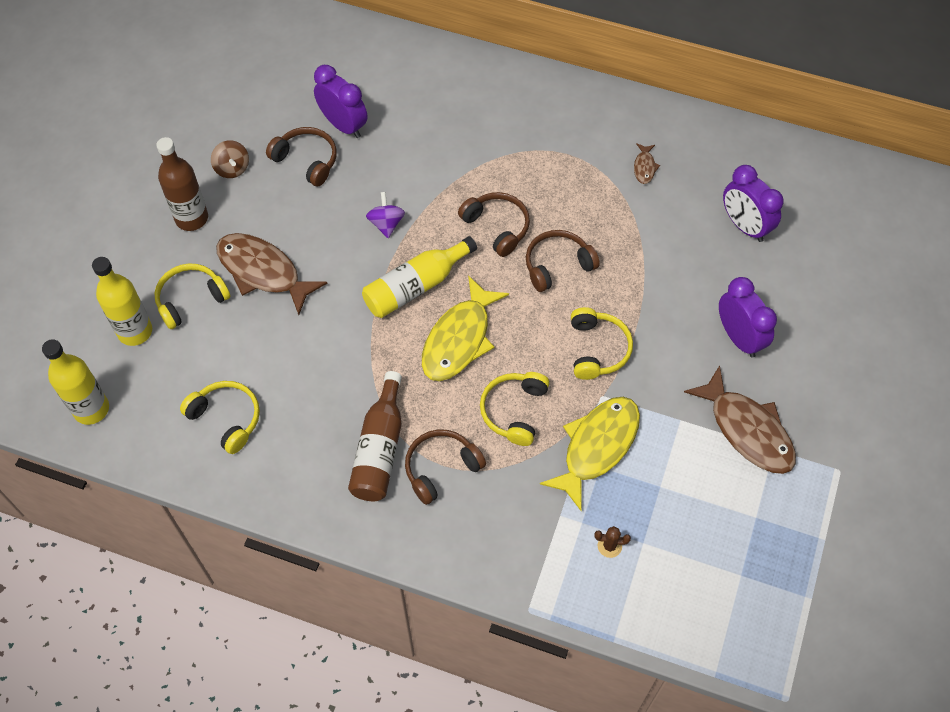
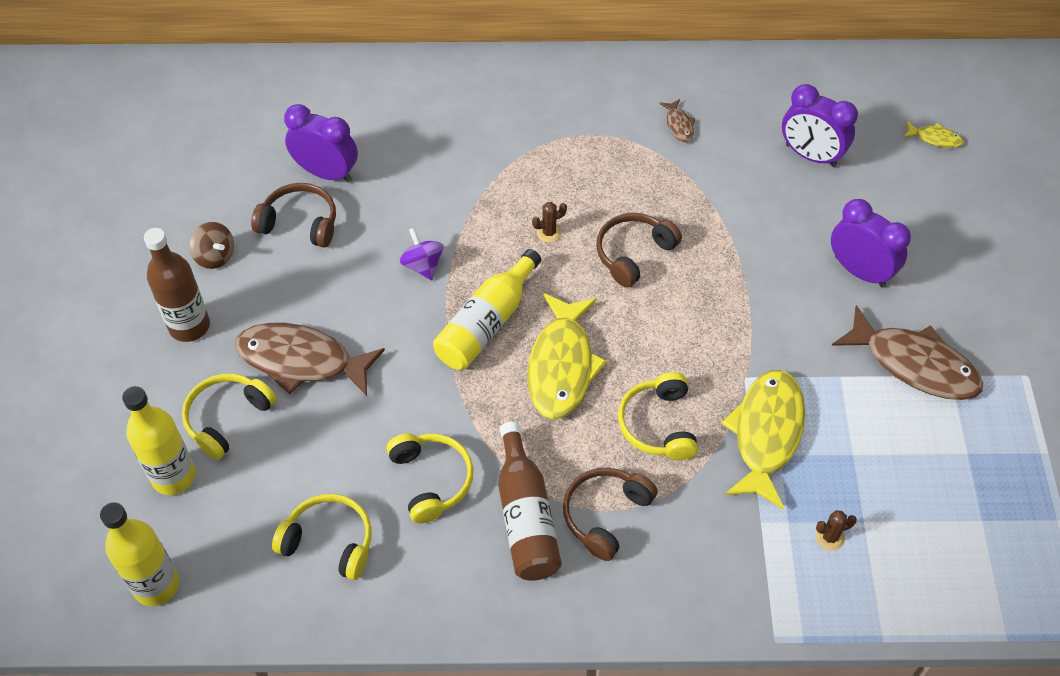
camera: 20 degrees left, 5 degrees down
brown headphones [458,192,530,257] -> brown cactus [532,202,567,243]
yellow headphones [571,307,633,380] -> yellow headphones moved to [386,433,474,524]
none -> yellow fish [903,121,963,148]

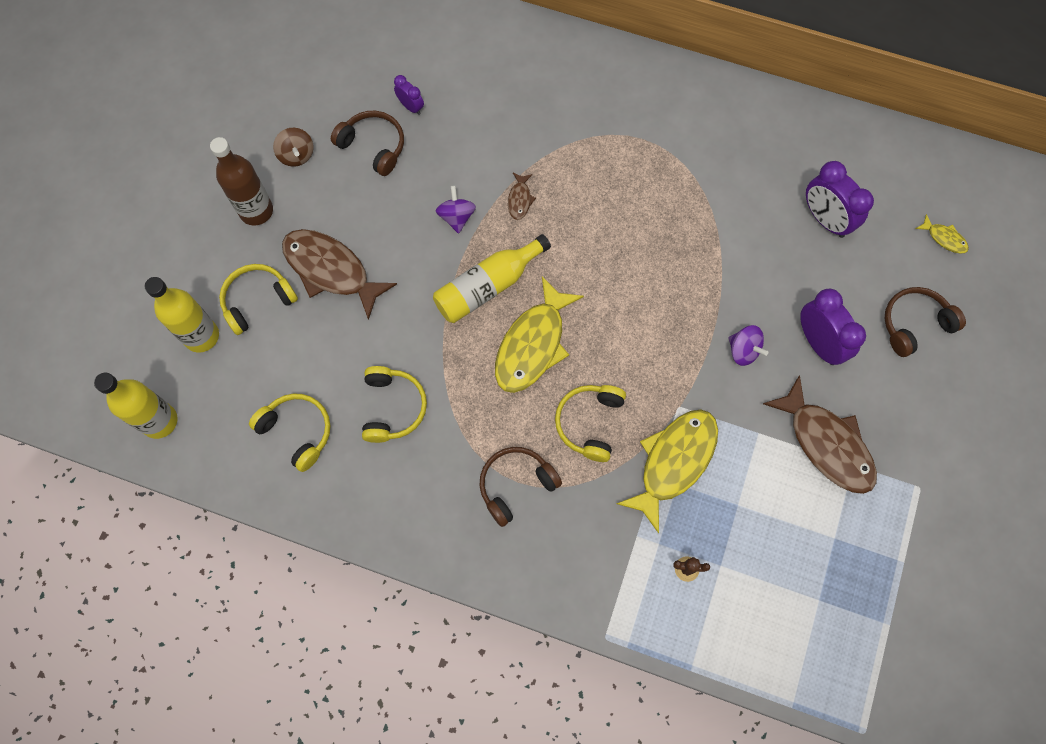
camera: 20 degrees right, 15 degrees up
purple clock [284,104,358,183] -> purple clock [394,75,424,115], size x0.54
brown bottle [498,422,562,581] -> none
brown cactus [532,202,567,243] -> none
brown headphones [596,213,682,288] -> brown headphones moved to [884,287,966,357]
brown fish [659,99,695,142] -> brown fish moved to [508,173,536,220]
none -> purple spinning top [729,325,768,366]

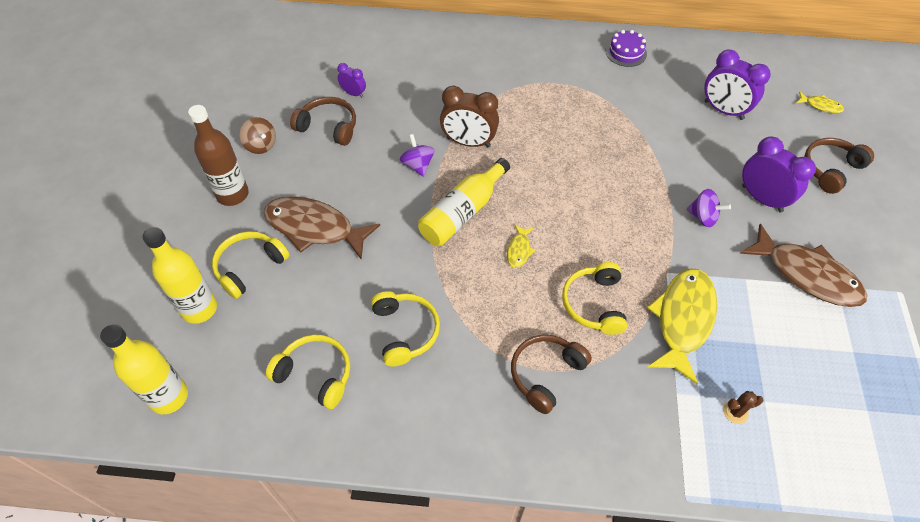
camera: 15 degrees left, 15 degrees down
yellow fish [495,276,584,393] -> yellow fish [507,225,535,268], size x0.44
brown fish [508,173,536,220] -> brown clock [440,86,499,147]
none -> purple cake [605,30,647,67]

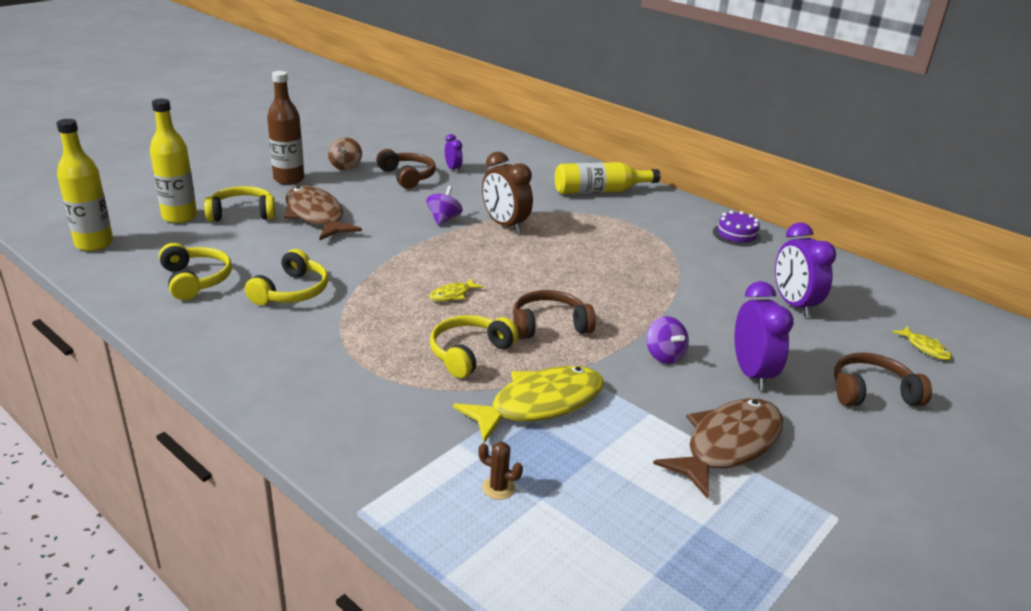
camera: 35 degrees right, 25 degrees down
yellow bottle [418,158,510,246] -> yellow bottle moved to [555,162,660,194]
brown headphones [511,335,592,414] -> brown headphones moved to [513,290,596,339]
brown fish [740,224,867,307] -> brown fish turned 120 degrees counterclockwise [653,398,783,499]

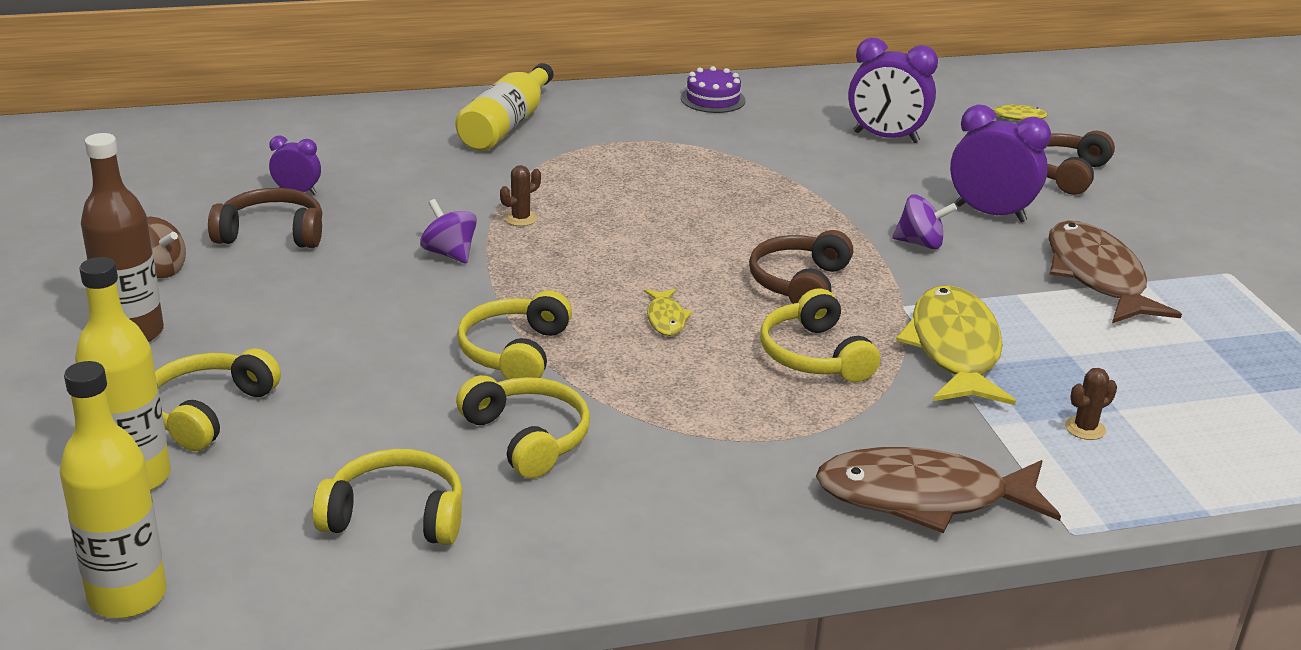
camera: 55 degrees left, 0 degrees up
brown fish [284,186,362,240] -> brown fish moved to [816,447,1061,533]
brown clock [482,152,533,233] -> brown cactus [500,165,541,226]
none -> yellow headphones [457,290,572,380]

